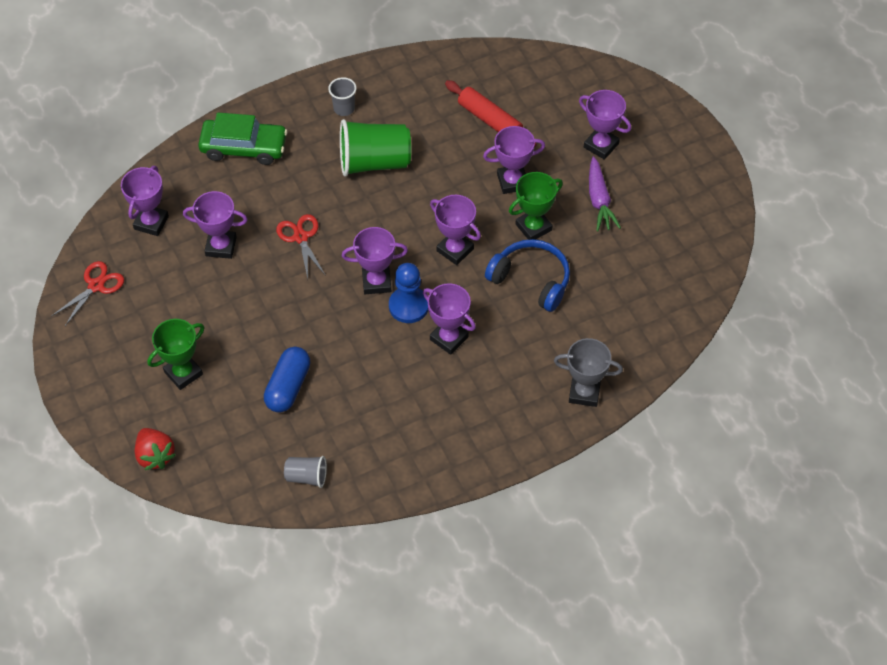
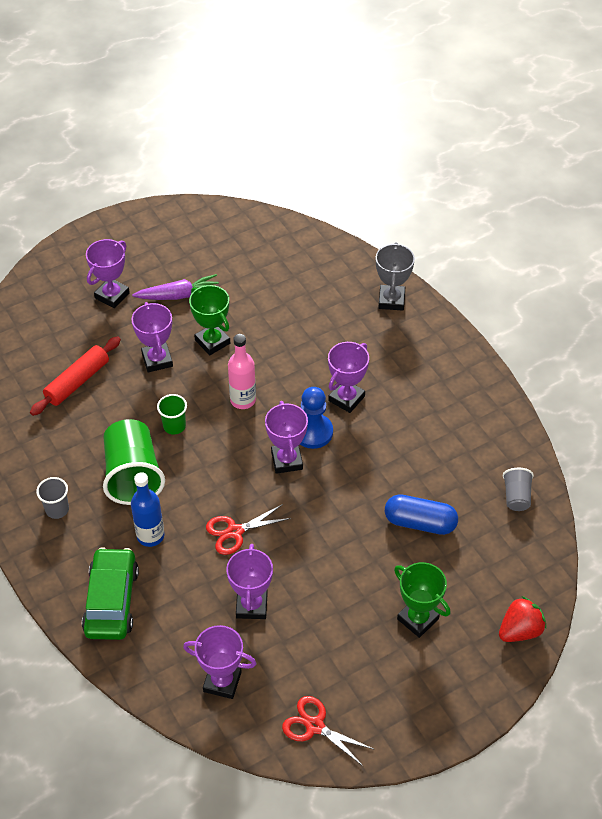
camera: 95 degrees left, 5 degrees down
purple trophy [430,195,481,265] -> pink bottle [228,334,256,409]
blue headphones [485,239,570,312] -> none
none -> blue bottle [131,472,164,547]
none -> green cup [157,394,187,435]

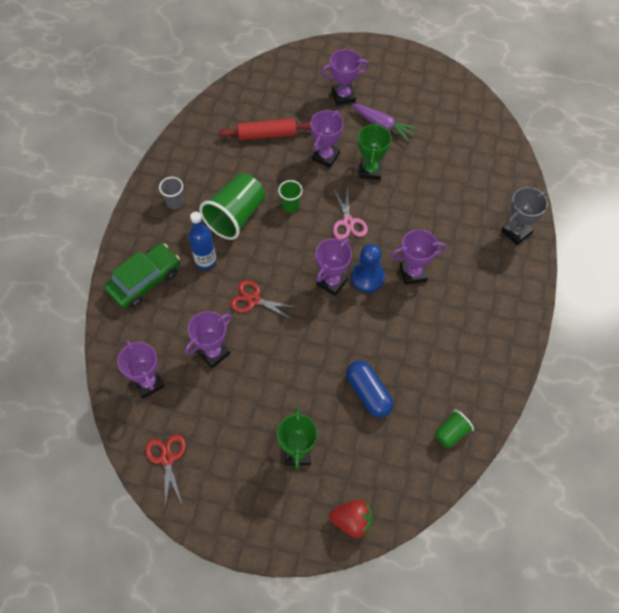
camera: 45 degrees right, 10 degrees up
pink bottle [228,334,256,409] -> pink scissors [333,186,368,240]
grey cup [503,468,534,511] -> green cup [435,410,474,448]

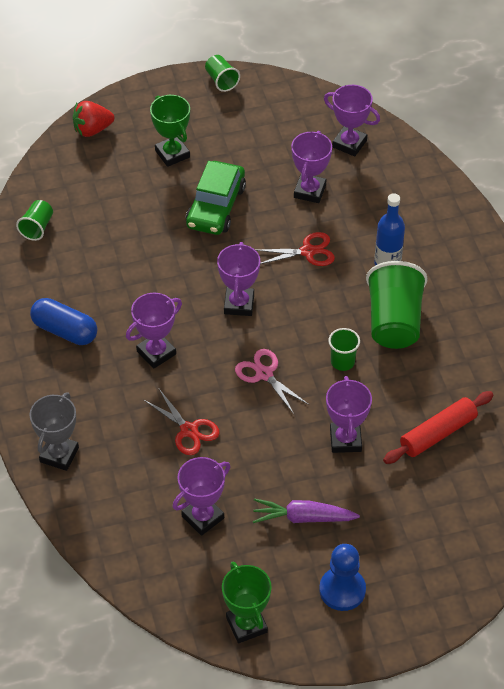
camera: 150 degrees right, 10 degrees down
green car [104,243,180,308] -> green car moved to [186,161,246,235]
red scissors [145,434,186,507] -> red scissors moved to [144,389,220,455]
grey cup [159,177,184,209] -> none
purple trophy [321,49,369,105] -> purple trophy moved to [173,457,230,536]
blue capsule [346,360,394,418] -> blue capsule moved to [30,298,97,345]
blue pawn [351,244,385,293] -> blue pawn moved to [319,544,366,611]
green trophy [358,123,391,180] -> green trophy moved to [222,562,272,643]
none -> green cup [205,55,240,92]

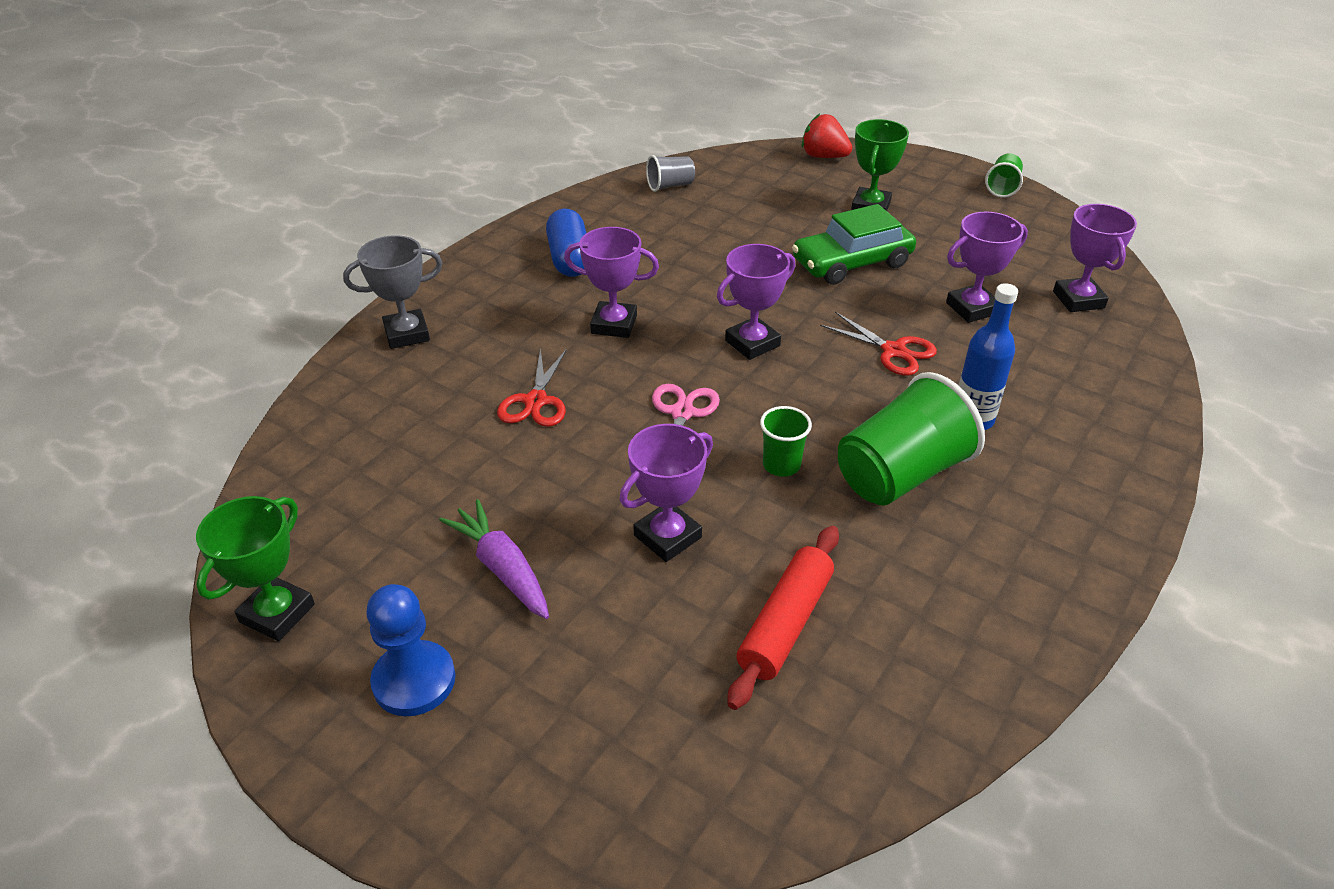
camera: 50 degrees right, 10 degrees down
green cup [16,200,53,241] -> grey cup [646,155,695,192]
purple trophy [173,457,230,536] -> none
red rolling pin [383,391,493,464] -> red rolling pin turned 75 degrees counterclockwise [728,526,839,710]

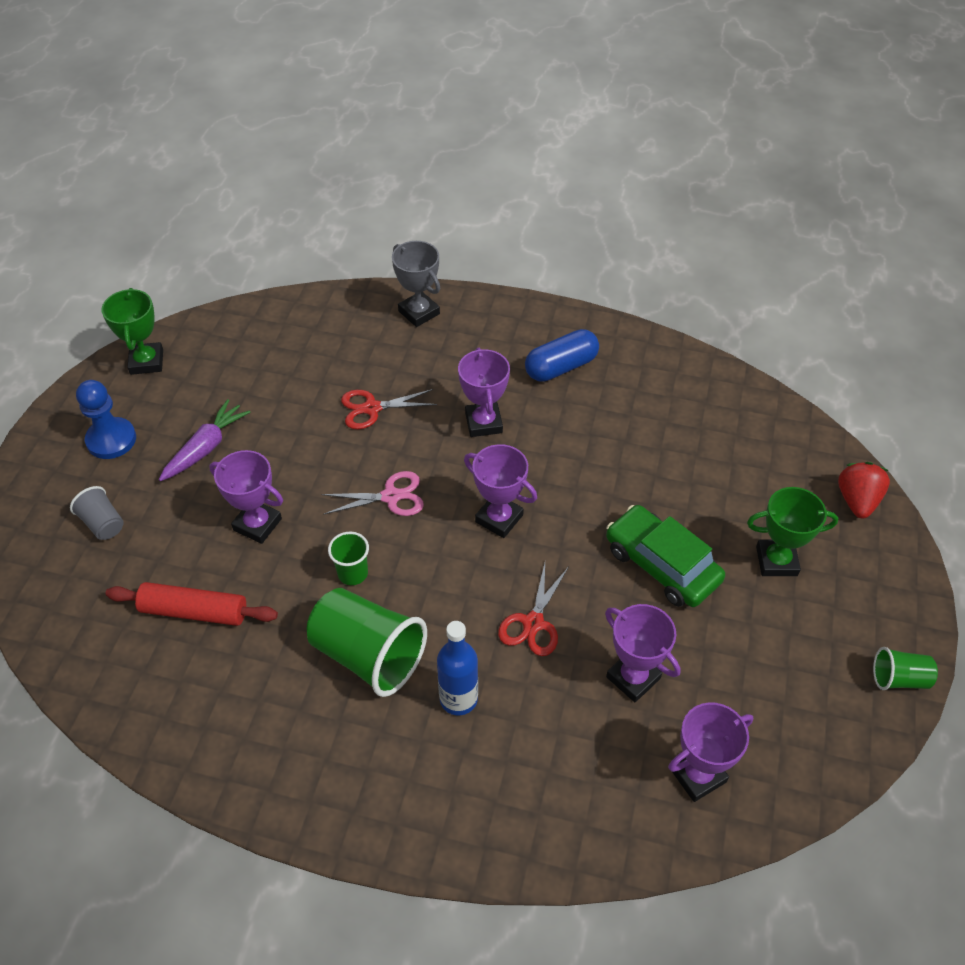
camera: 70 degrees right, 10 degrees up
green trophy [196,496,315,641] -> green trophy turned 75 degrees clockwise [101,288,163,375]
grey cup [646,155,695,192] -> grey cup moved to [70,486,124,540]

